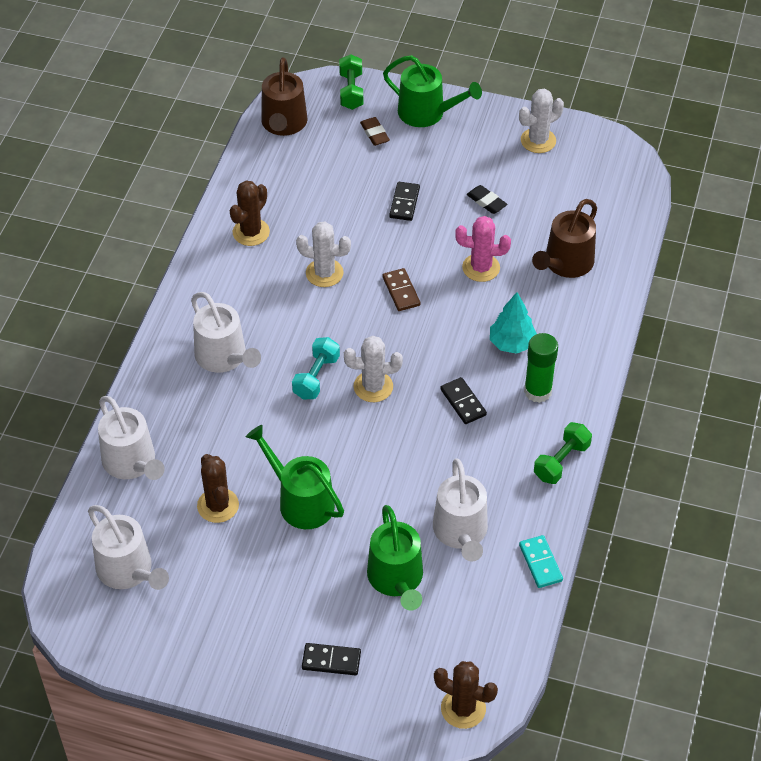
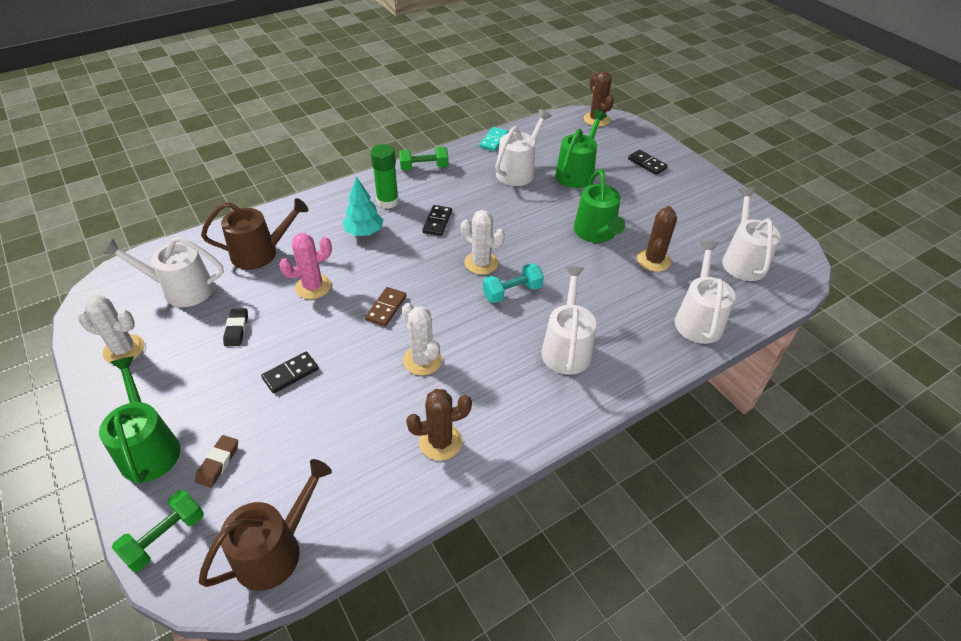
camera: 140 degrees left, 5 degrees down
pink cactus [455,216,511,282] -> pink cactus turned 75 degrees counterclockwise [279,233,332,299]
none -> white watering can [104,237,224,307]

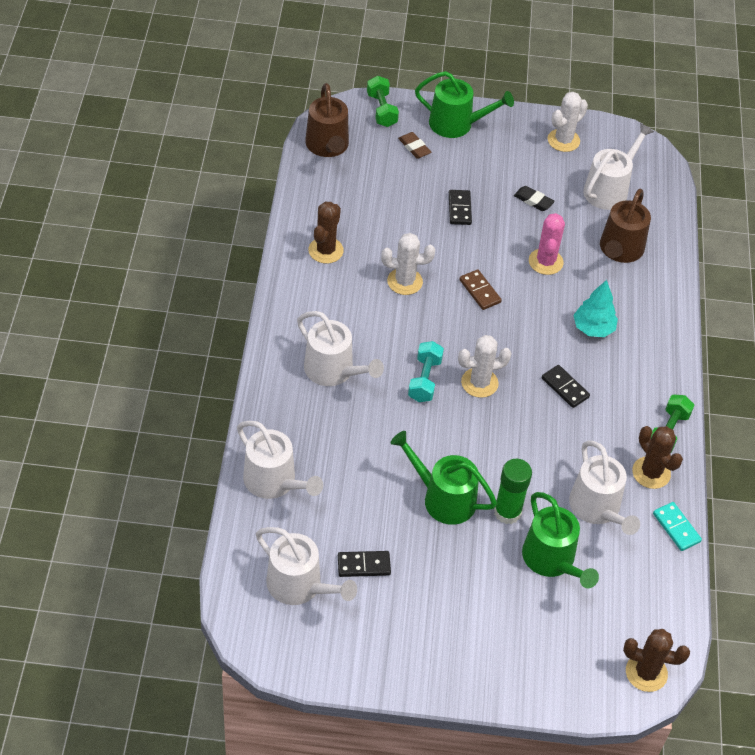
camera: 125 degrees right, 5 degrees up
green glue stick [371,144,399,209] -> green glue stick moved to [494,459,532,524]
black domino [628,150,668,175] -> black domino moved to [338,551,391,577]
brown cactus [637,206,677,272] -> brown cactus moved to [632,426,683,489]

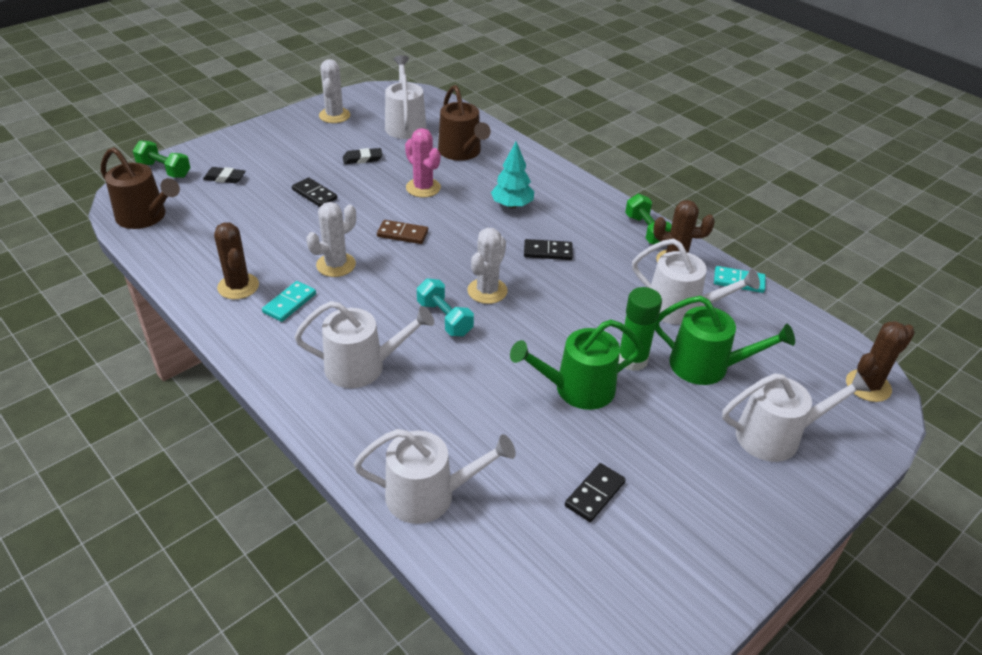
camera: 45 degrees left, 10 degrees down
white watering can [256,527,357,605] -> white watering can moved to [722,371,871,462]
brown eraser [398,132,431,159] -> black eraser [203,167,245,183]
green watering can [415,71,514,138] -> none
none -> turquoise domino [262,281,316,322]

